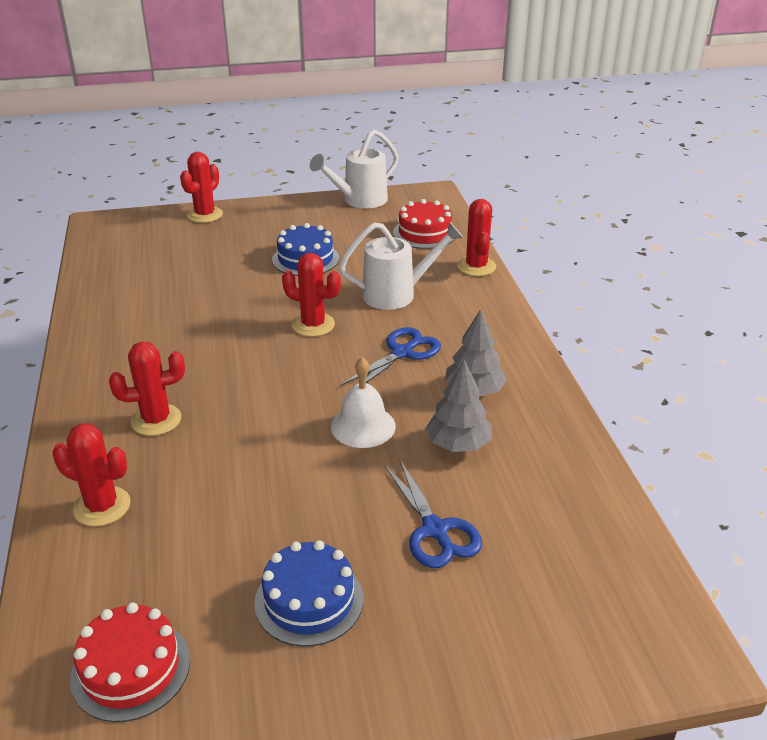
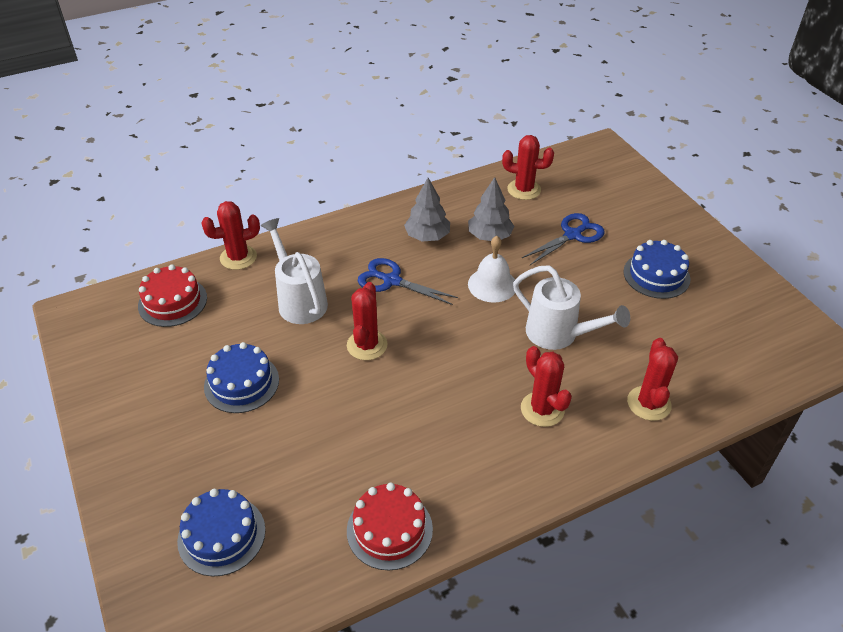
camera: 105 degrees left, 10 degrees up
red cake [70,603,190,722] -> red cake moved to [347,483,433,570]
red cactus [180,152,223,223] -> red cactus moved to [502,135,554,200]
white watering can [310,129,399,208] -> white watering can moved to [513,265,630,350]
none -> blue cake [177,489,266,577]

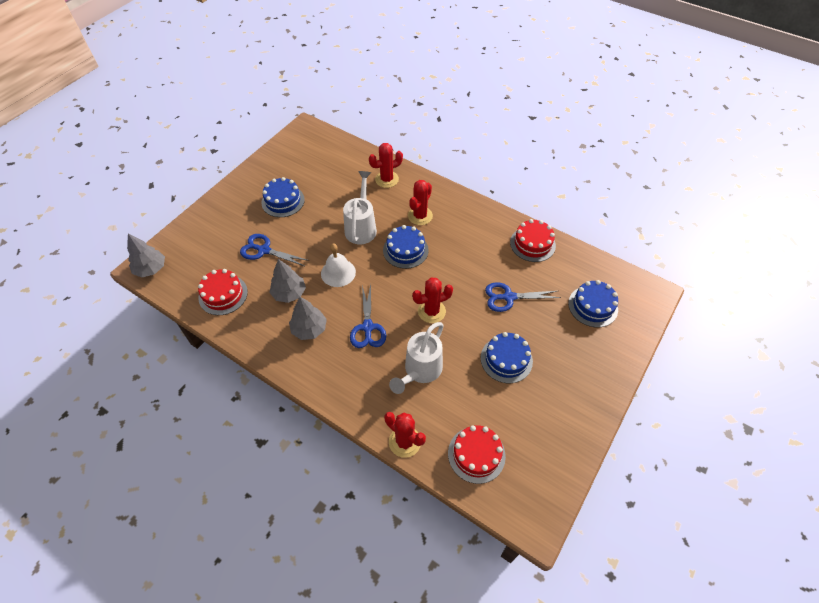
camera: 120 degrees left, 10 degrees up
red cactus [502,135,554,200] -> red cake [198,269,248,315]
none -> grey tree [127,234,165,277]
none -> blue cake [383,225,429,269]
none -> blue scissors [485,282,561,312]

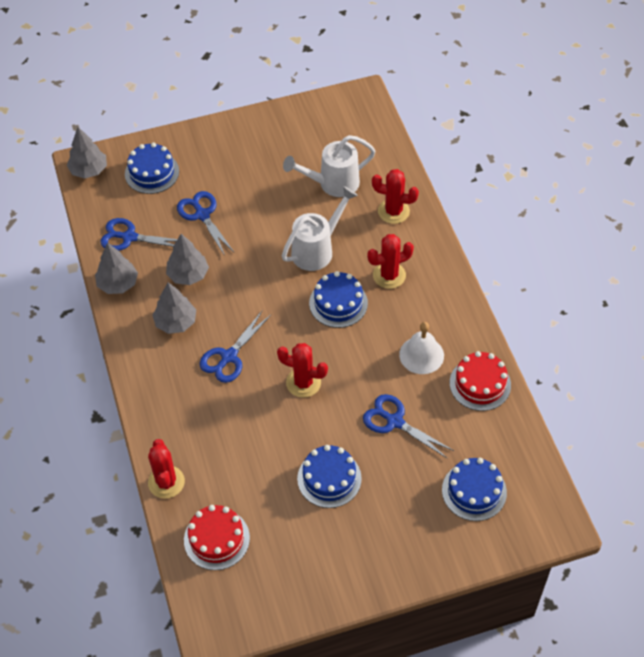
camera: 40 degrees right, 0 degrees up
red cake [198,269,248,315] -> blue scissors [101,218,177,251]
blue cake [261,177,305,217] -> blue cake moved to [125,143,179,194]
white bell [321,244,356,287] -> white bell moved to [399,322,444,374]
white watering can [389,322,444,394] -> white watering can moved to [283,135,376,197]
none -> grey tree [95,243,138,294]

